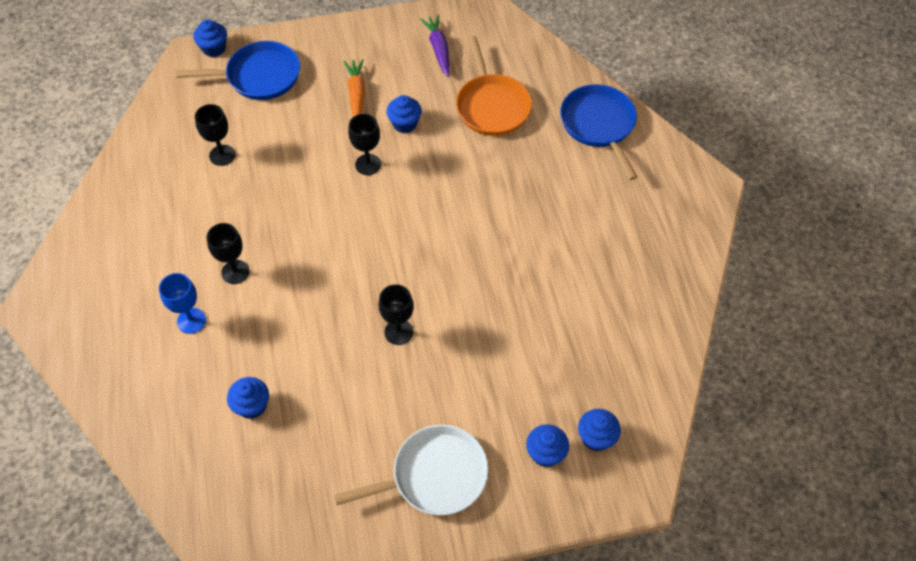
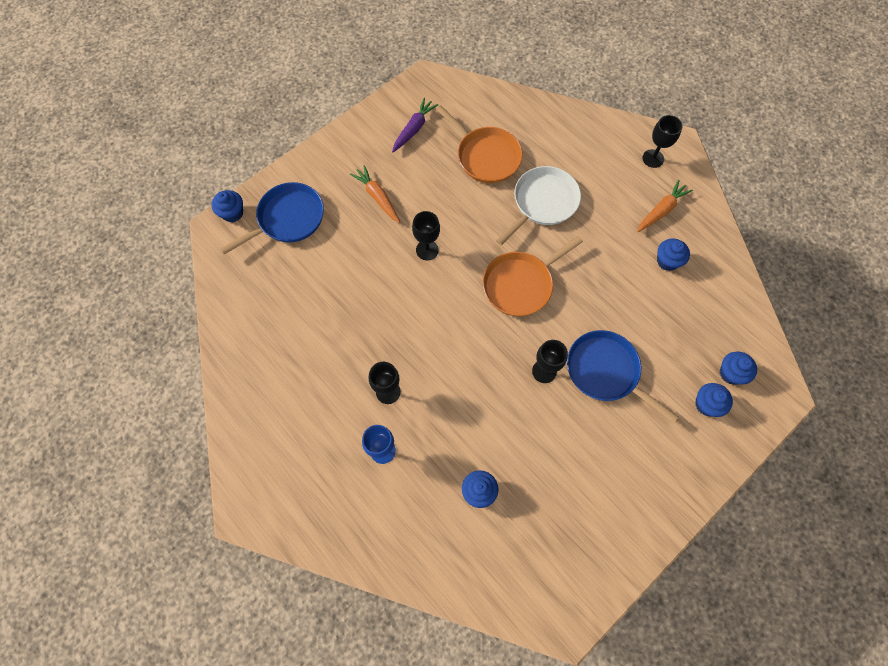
camera: 30 degrees left, 10 degrees up
black goblet [195,104,235,166] -> black goblet moved to [643,115,683,168]
white pan [334,425,488,515] -> white pan moved to [496,166,581,245]
blue cupcake [386,95,422,133] -> blue cupcake moved to [657,238,690,271]
purple carrot [420,15,450,77] -> purple carrot turned 75 degrees clockwise [392,98,438,152]
blue pan [560,84,638,180] -> blue pan moved to [567,330,678,423]
none -> orange pan [483,236,583,316]
none -> orange carrot [637,180,693,232]

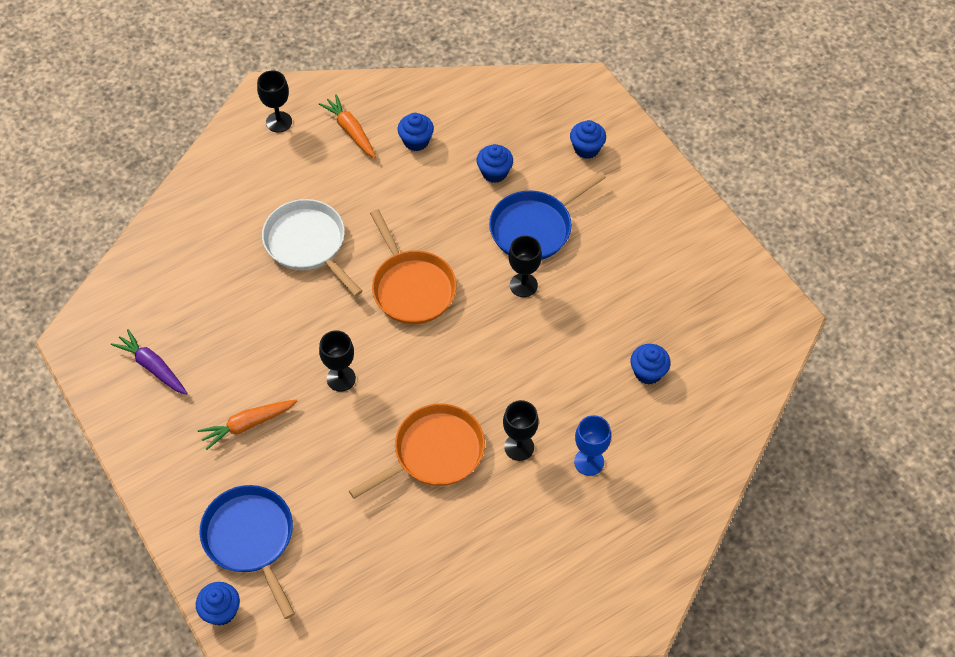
camera: 80 degrees left, 10 degrees down
orange pan [436,105,523,183] -> orange pan moved to [349,404,485,499]
blue cupcake [720,352,757,385] -> blue cupcake moved to [477,144,513,183]

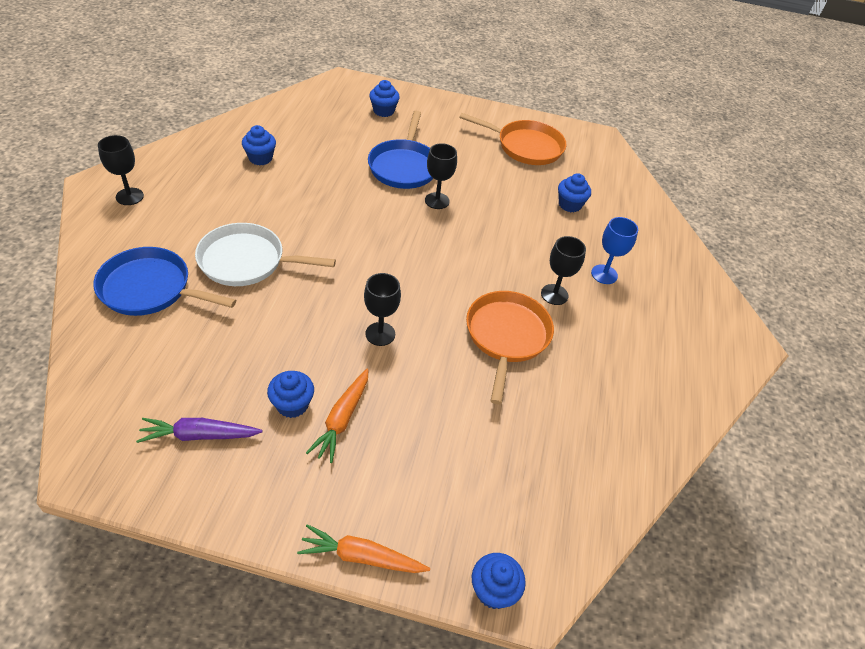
camera: 50 degrees left, 10 degrees down
blue pan [199,485,295,619] -> blue pan moved to [94,247,236,316]
orange carrot [319,94,376,158] -> orange carrot moved to [297,524,430,573]
orange pan [370,209,457,324] -> orange pan moved to [459,113,566,165]
blue cupcake [477,144,513,183] -> blue cupcake moved to [267,371,314,418]

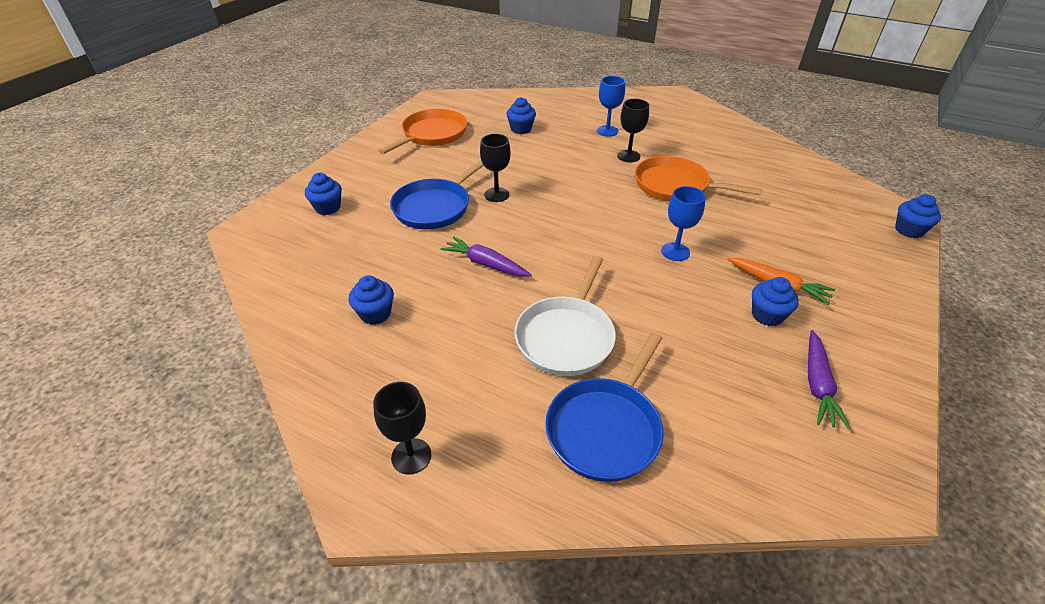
camera: 70 degrees left, 5 degrees down
orange carrot [297,524,430,573] -> none
black goblet [364,273,401,346] -> blue goblet [661,186,706,261]
blue pan [368,111,433,189] -> blue pan turned 105 degrees clockwise [390,160,484,229]
none -> purple carrot [441,236,532,276]

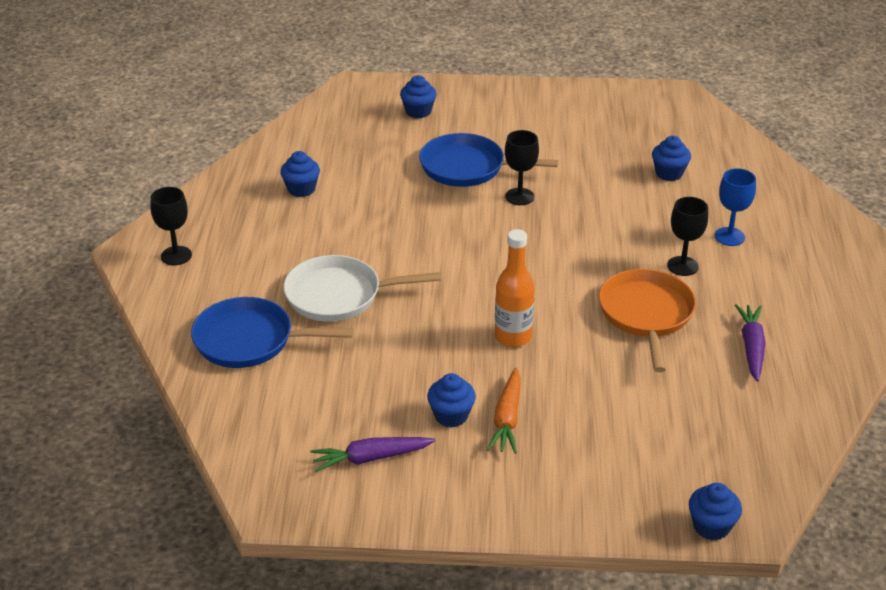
camera: 65 degrees right, 5 degrees down
orange pan [378,109,467,154] -> none
purple carrot [441,236,532,276] -> purple carrot moved to [735,304,766,382]
blue goblet [661,186,706,261] -> orange bottle [495,229,535,347]

